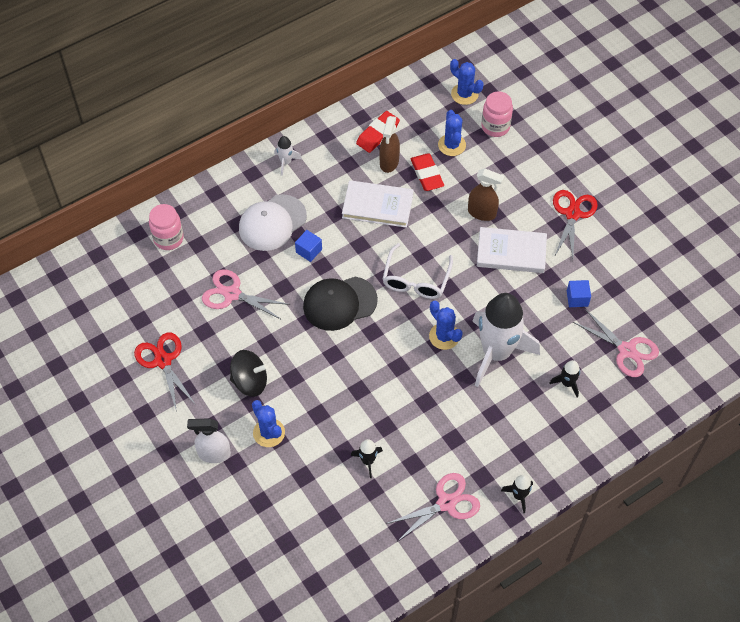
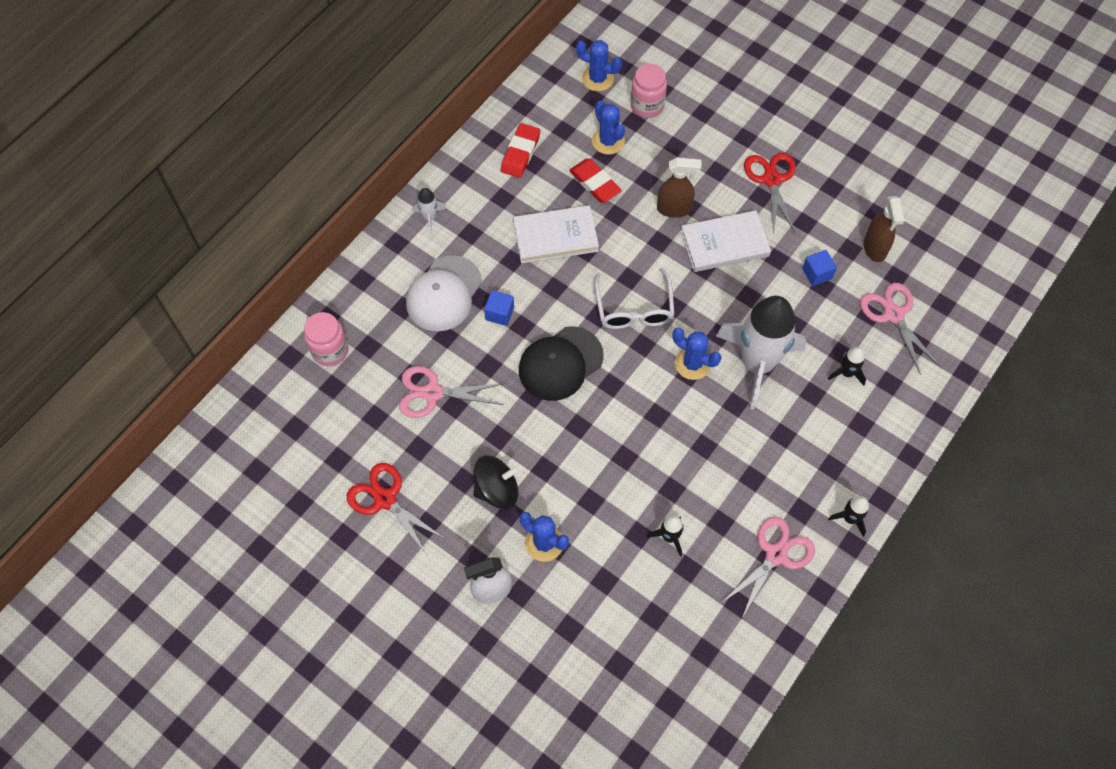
camera: 20 degrees left, 5 degrees up
brown spray bottle [379,116,400,173] -> brown spray bottle moved to [864,196,904,262]
pink scissors [573,309,659,377] -> pink scissors turned 135 degrees counterclockwise [860,283,941,375]

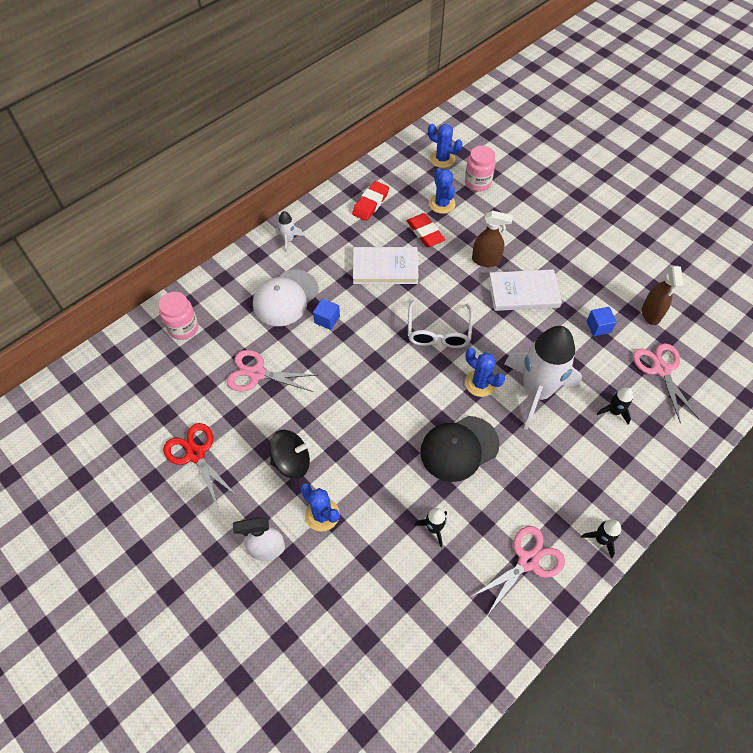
camera: 10 degrees right, 5 degrees down
black cap [519,326,603,401] -> black cap moved to [420,416,500,482]
red scissors [744,153,796,235] -> none

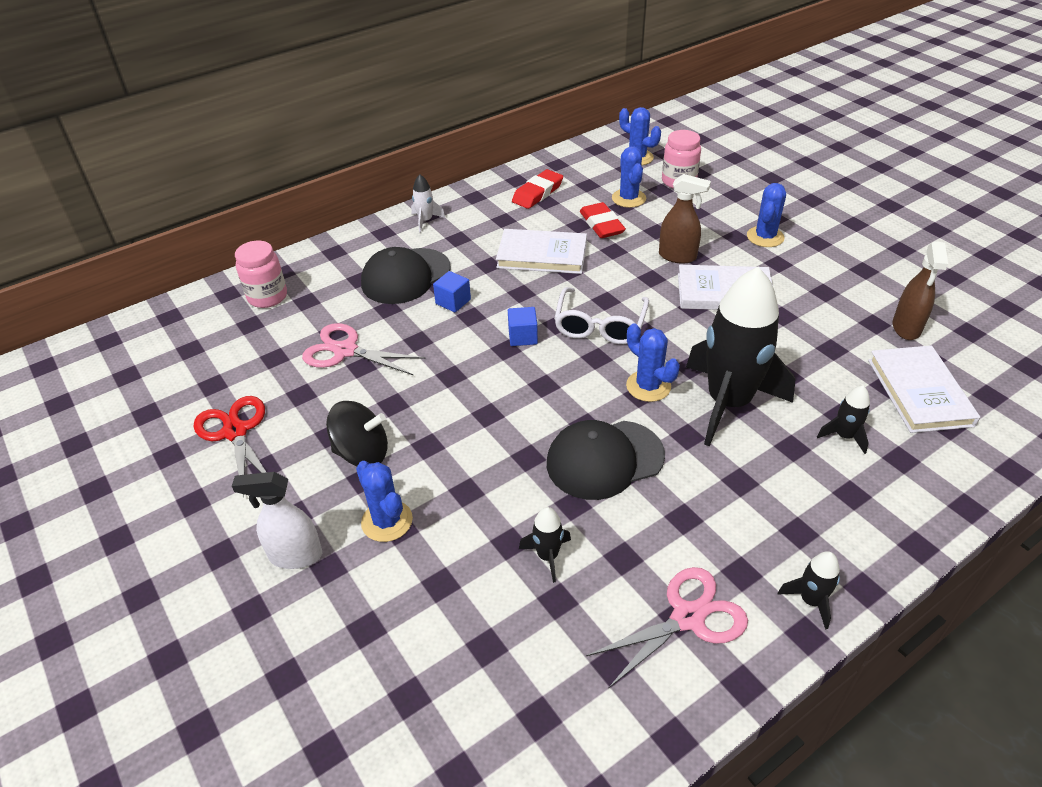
camera: 10 degrees right, 15 degrees down
white cap [253,270,319,326] -> black cap [361,247,451,304]
white rocket [504,326,582,430] -> black rocket [686,267,795,446]
blue cube [586,307,617,336] -> blue cube moved to [508,307,538,346]
pink scissors [633,343,699,423] -> white book [868,345,980,433]
none -> blue cactus [747,183,786,247]

